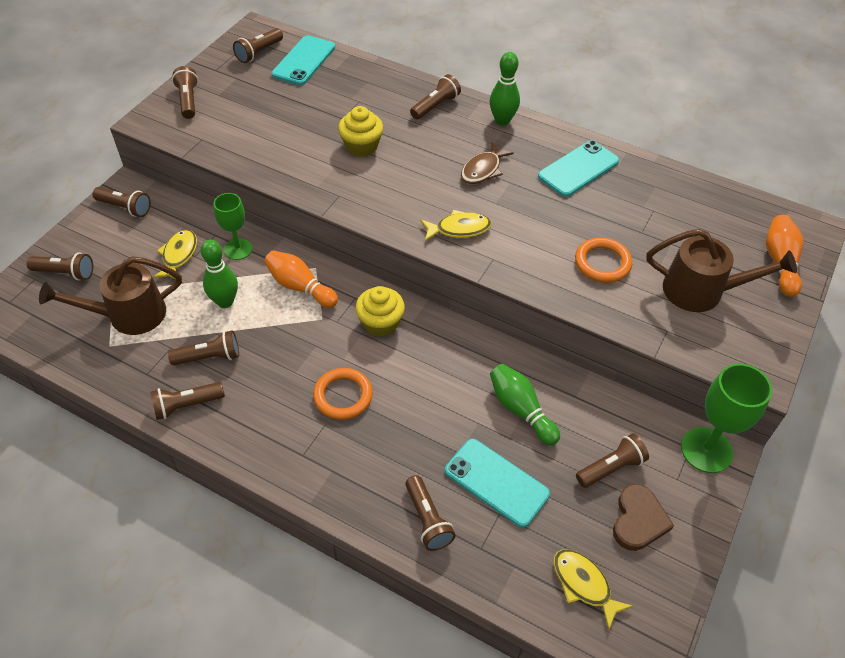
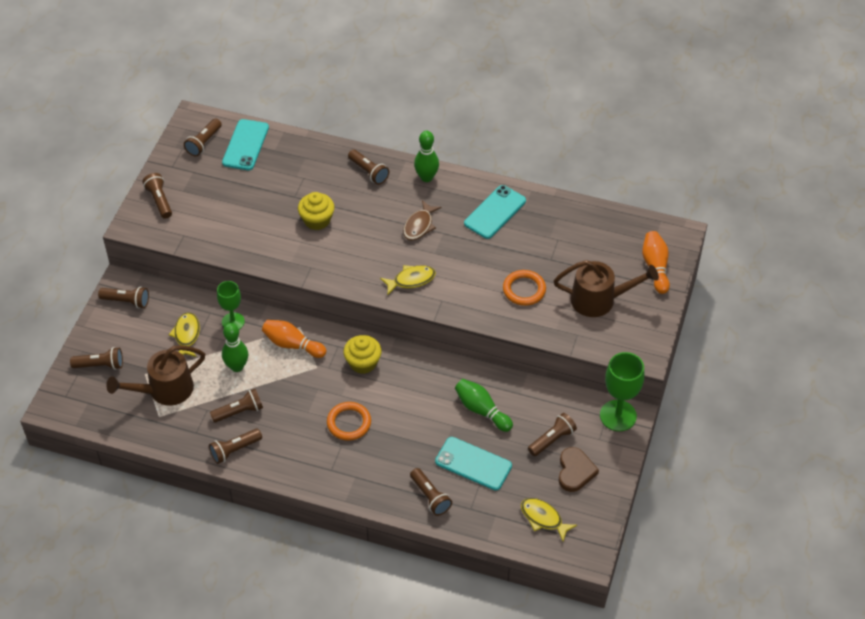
camera: 10 degrees left, 0 degrees up
brown flashlight [410,74,461,119] -> brown flashlight turned 105 degrees clockwise [348,150,389,185]

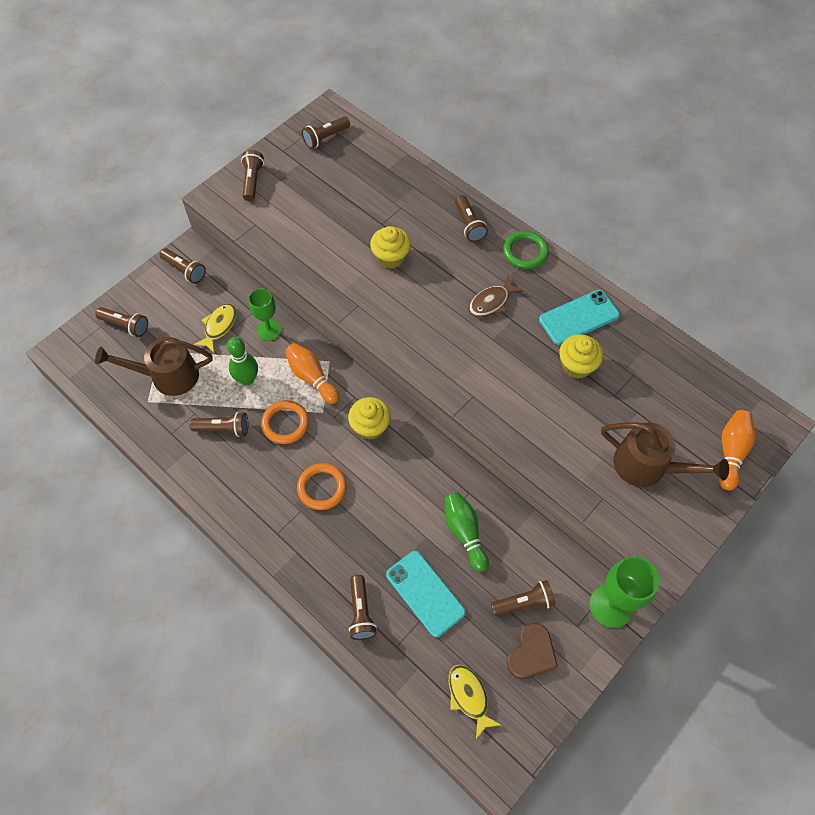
camera: 25 degrees right, 10 degrees up
brown flashlight [209,429,262,464] -> none
turquoise phone [222,119,269,170] -> none
yellow fish [380,265,436,295] -> none
green bowling pin [414,131,439,182] -> green ring [503,231,549,269]
orange ring [503,270,546,306] -> orange ring moved to [261,400,309,444]
none -> yellow cupcake [559,334,603,379]

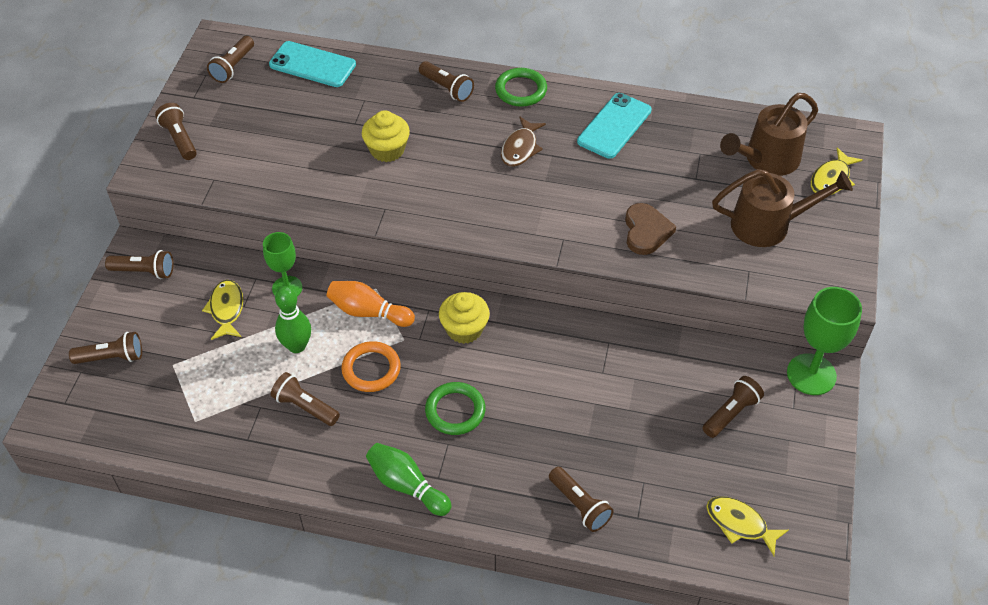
camera: 30 degrees left, 10 degrees down
brown watering can [95,337,213,396] -> brown watering can moved to [720,93,818,176]
brown flashlight [190,412,248,437] -> brown flashlight turned 120 degrees counterclockwise [271,372,340,426]
orange ring [297,463,347,510] -> green ring [425,382,486,435]
turquoise phone [386,551,466,637] -> turquoise phone moved to [269,41,356,87]
green bowling pin [445,492,489,572] -> green bowling pin moved to [366,443,452,516]
brown heart [507,623,558,679] -> brown heart moved to [625,203,676,255]
yellow cupcake [559,334,603,379] -> none
orange bowling pin [719,410,756,490] -> yellow fish [811,147,862,195]

